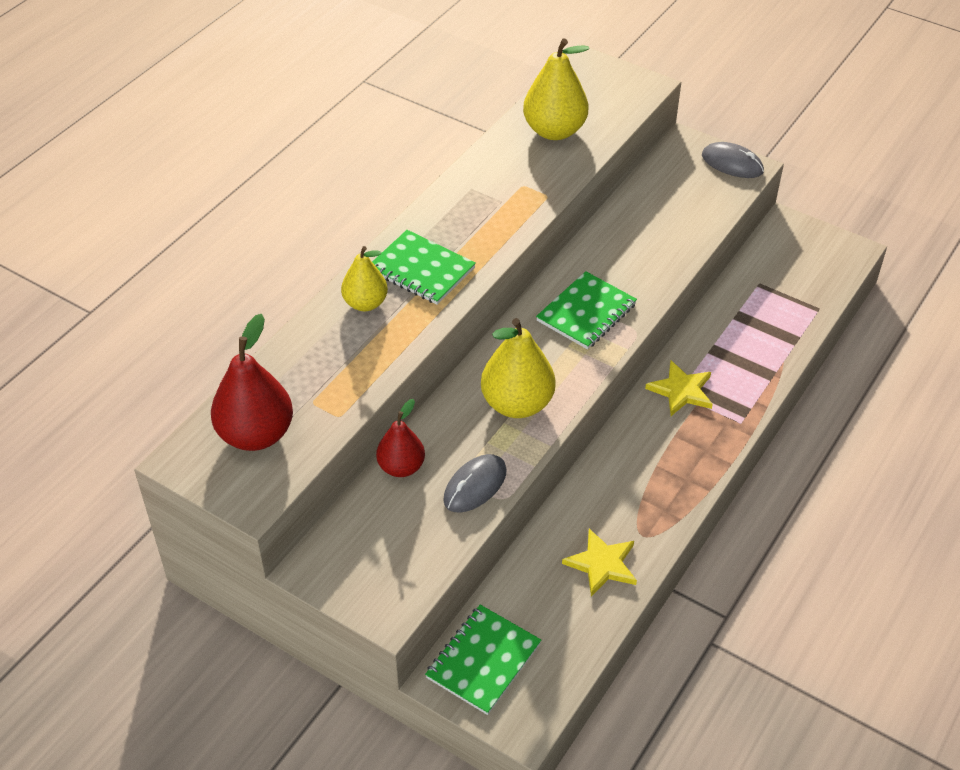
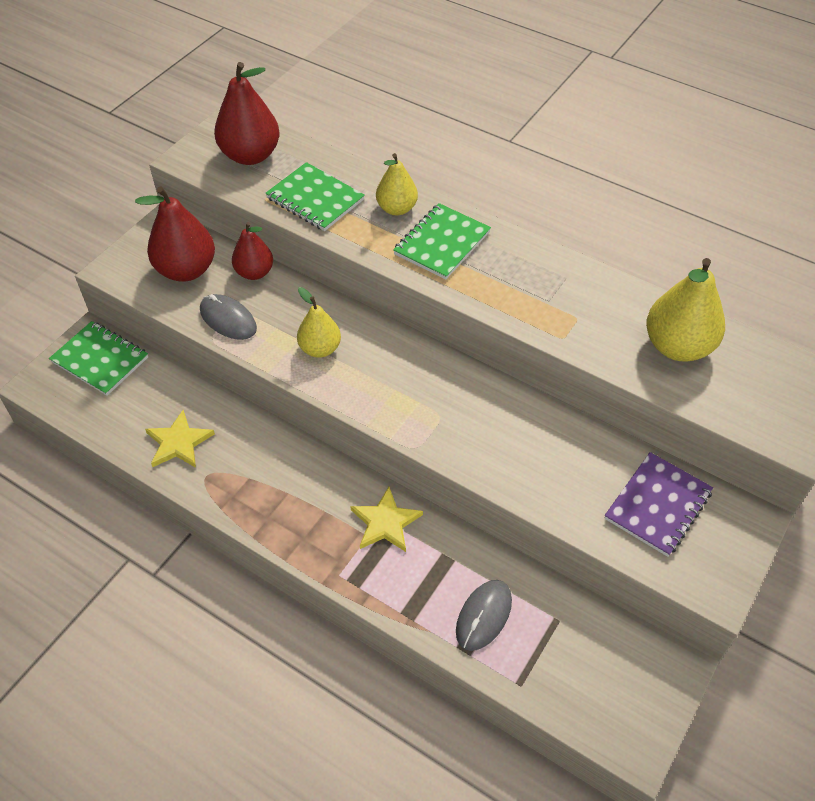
camera: 90 degrees right, 5 degrees up
yellow pear [481,318,555,418] -> yellow pear [297,287,341,358], size x0.63
green notebook [536,271,637,350] -> green notebook moved to [265,162,365,231]
grey mouse [702,142,764,178] -> grey mouse moved to [456,580,512,651]
none -> red pear [135,186,215,282]
none -> purple notebook [604,452,713,557]

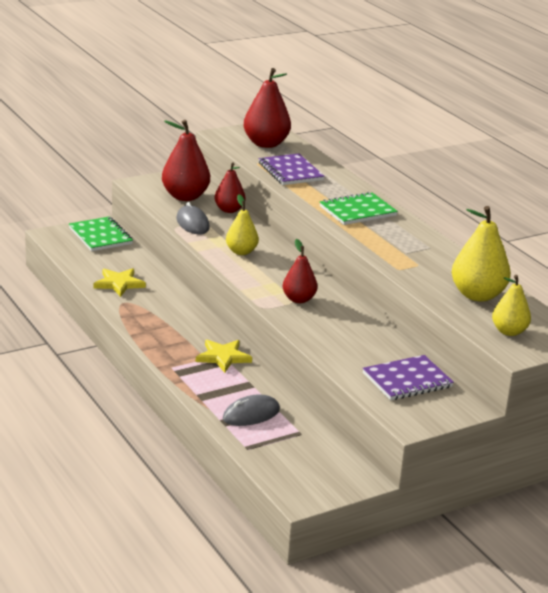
camera: 25 degrees right, 25 degrees down
green notebook [265,162,365,231] -> purple notebook [258,153,325,185]
yellow pear [376,153,418,215] -> yellow pear moved to [492,275,531,336]
none -> red pear [283,239,317,303]

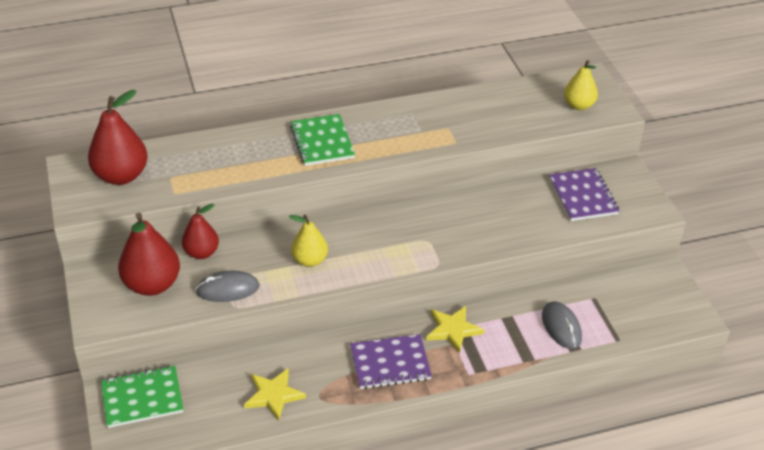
camera: 75 degrees left, 15 degrees up
purple notebook [258,153,325,185] -> purple notebook moved to [350,334,432,389]
red pear [283,239,317,303] -> none
yellow pear [452,206,511,302] -> none

